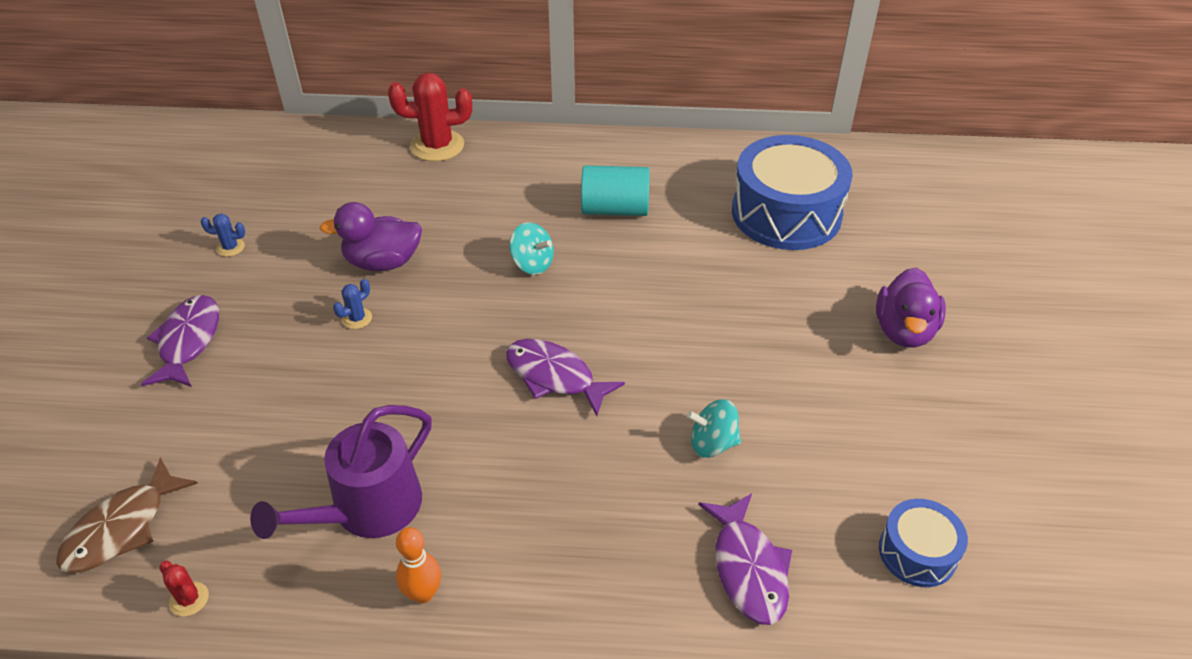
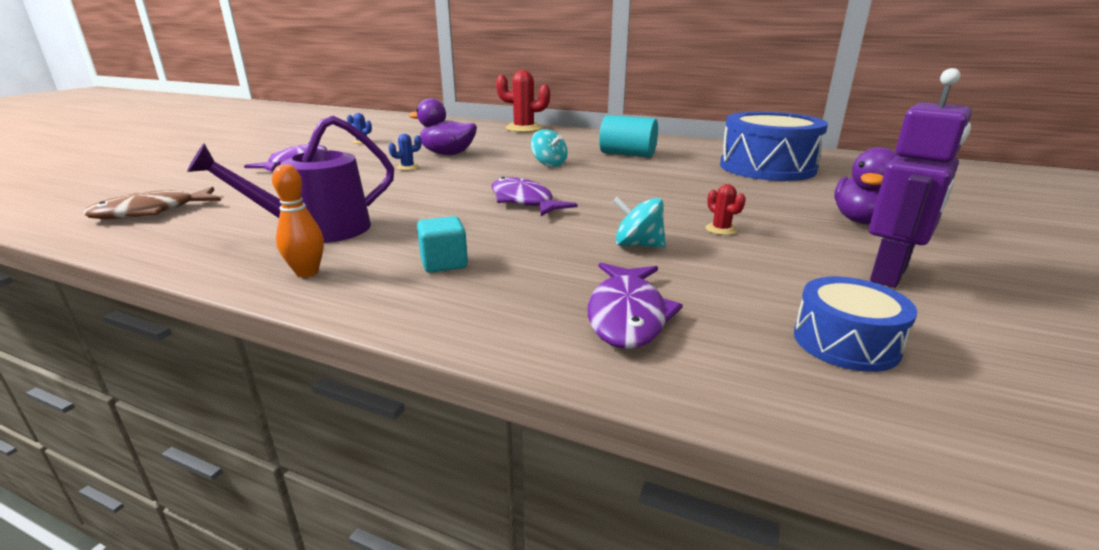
camera: 20 degrees right, 20 degrees down
red cactus [159,561,209,617] -> red cactus moved to [706,184,746,235]
none -> turquoise cube [417,216,468,273]
none -> purple robot [869,68,972,288]

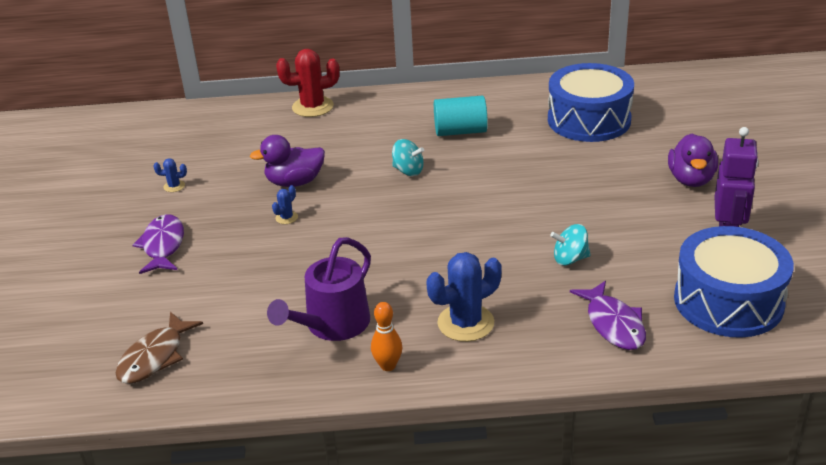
camera: 25 degrees left, 10 degrees up
turquoise cube [417,216,468,273] -> blue cactus [426,252,502,342]
purple fish [492,177,578,216] -> none
red cactus [706,184,746,235] -> none
blue drum [794,277,917,372] -> blue drum [674,226,794,338], size x1.97

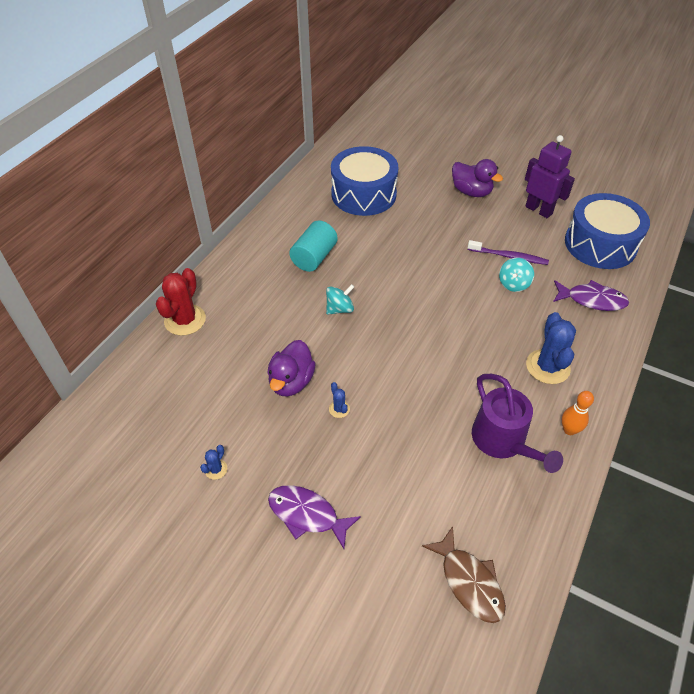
camera: 60 degrees left, 15 degrees up
none -> purple toothbrush [467,240,549,265]

